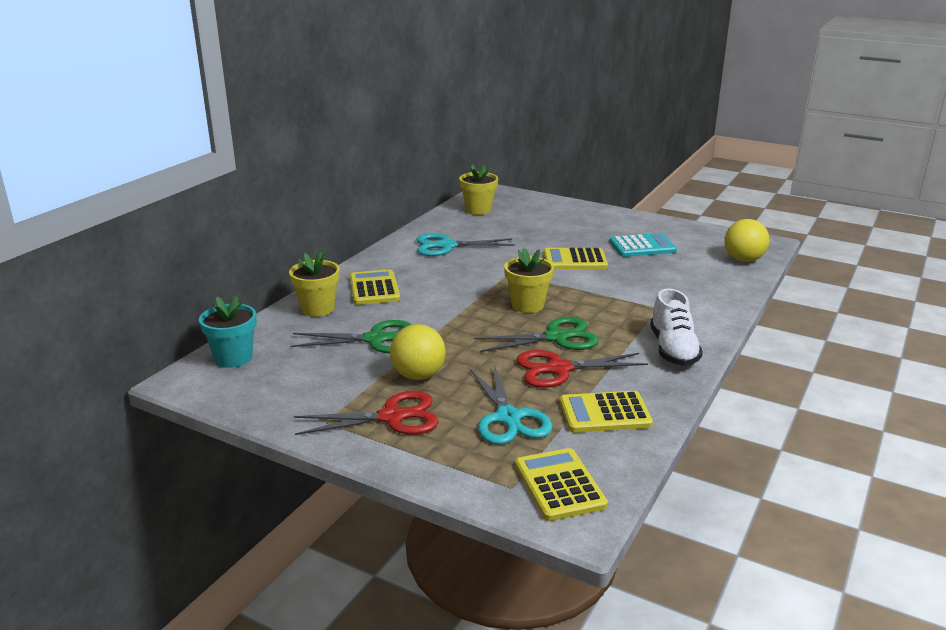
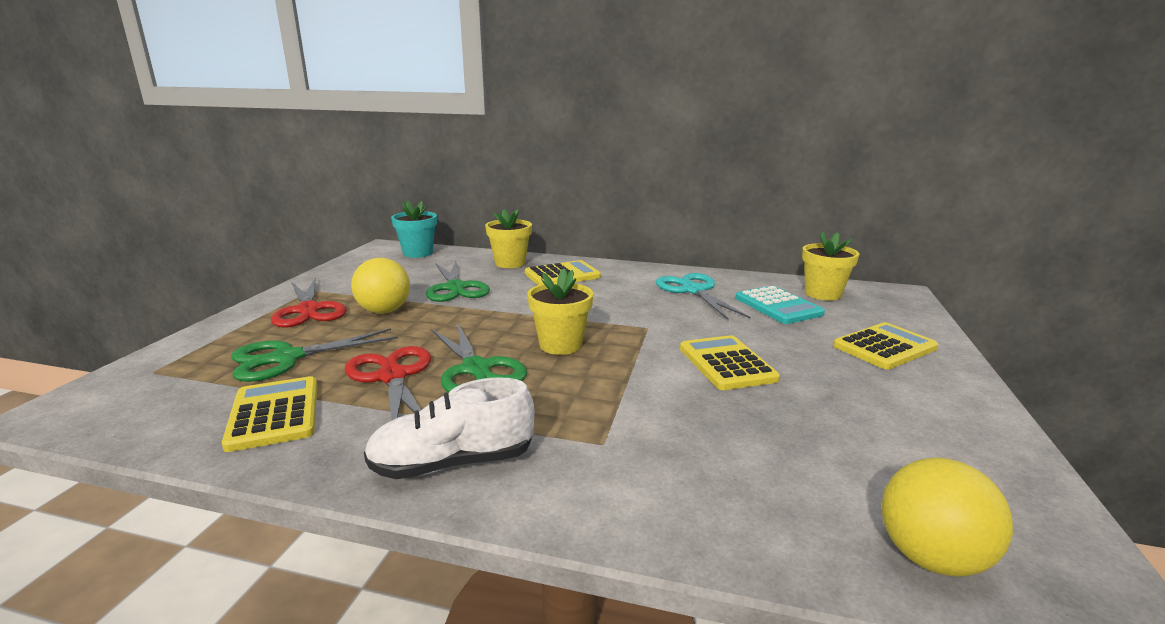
camera: 75 degrees right, 5 degrees down
turquoise scissors [470,365,552,445] -> green scissors [231,328,398,382]
yellow calculator [515,448,608,521] -> yellow calculator moved to [833,322,938,369]
turquoise calculator [609,233,677,257] -> turquoise calculator moved to [735,286,825,324]

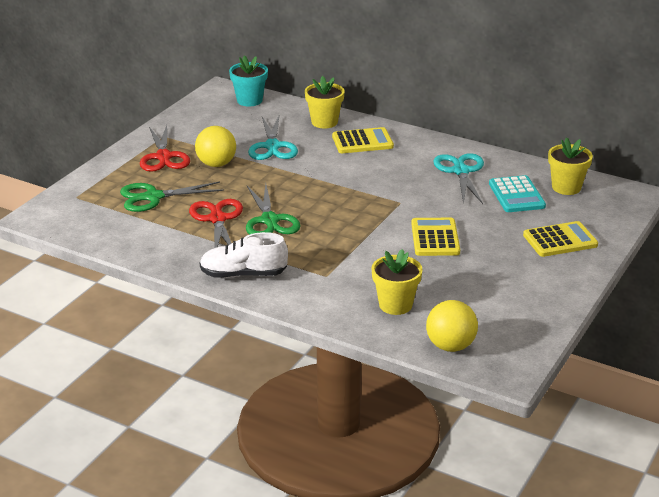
camera: 15 degrees right, 10 degrees up
yellow calculator [222,376,317,452] -> none
green scissors [426,261,490,302] -> turquoise scissors [248,116,298,160]
yellow flower pot [527,268,593,355] -> yellow flower pot moved to [372,249,423,315]

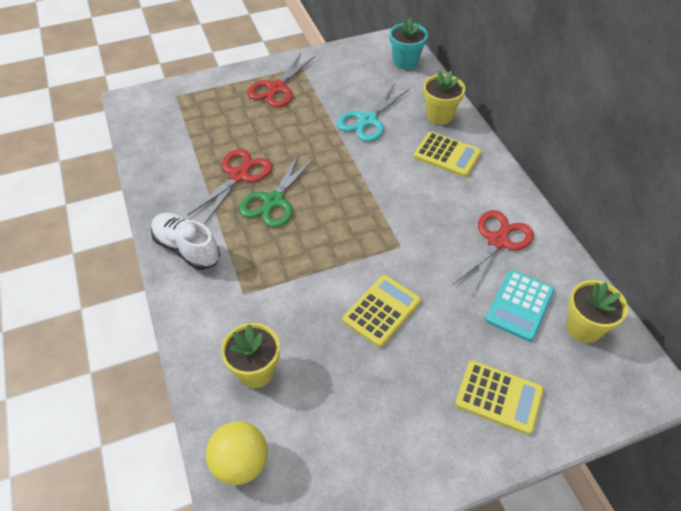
camera: 40 degrees right, 20 degrees up
green scissors [120,181,224,212] -> none
yellow ball [195,126,236,167] -> none
turquoise scissors [433,153,484,204] -> red scissors [453,210,534,294]

